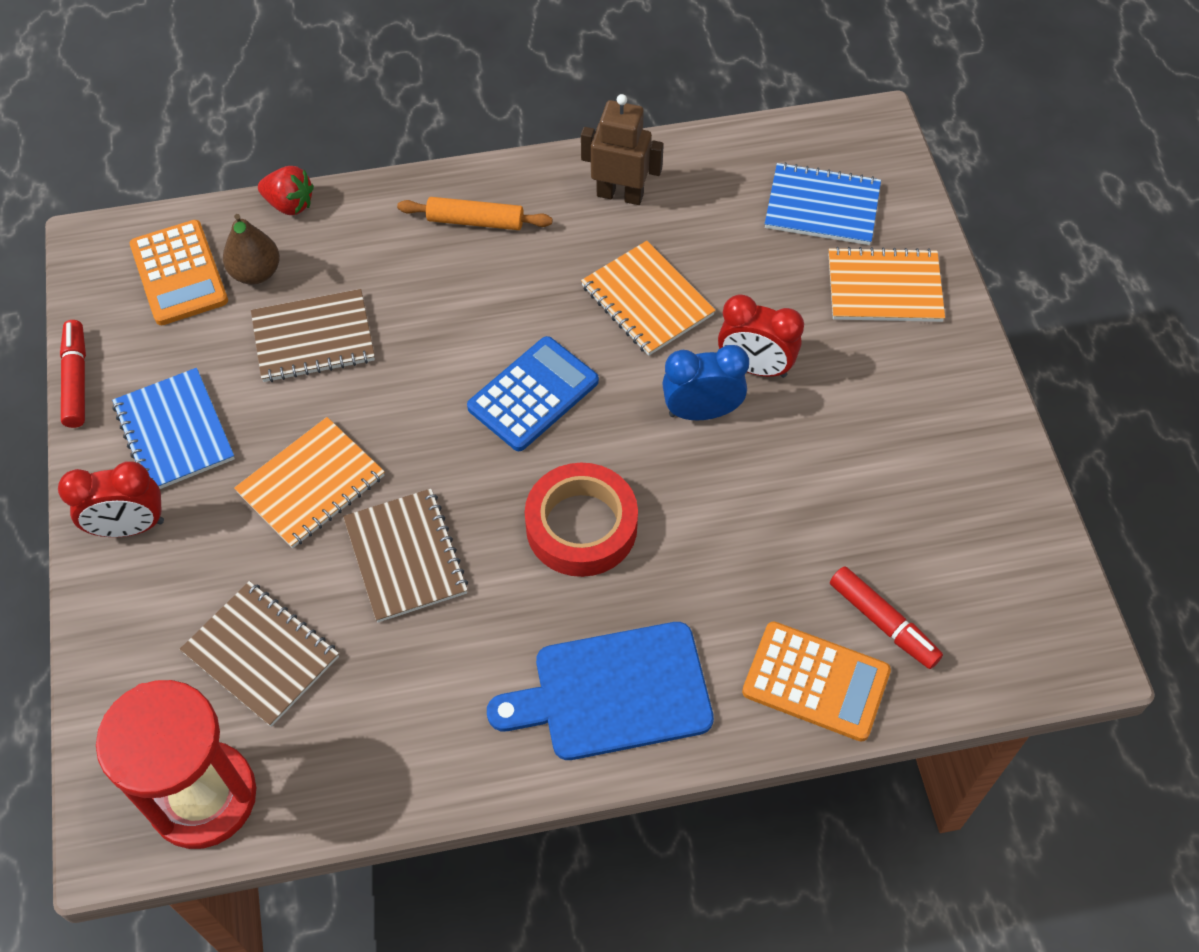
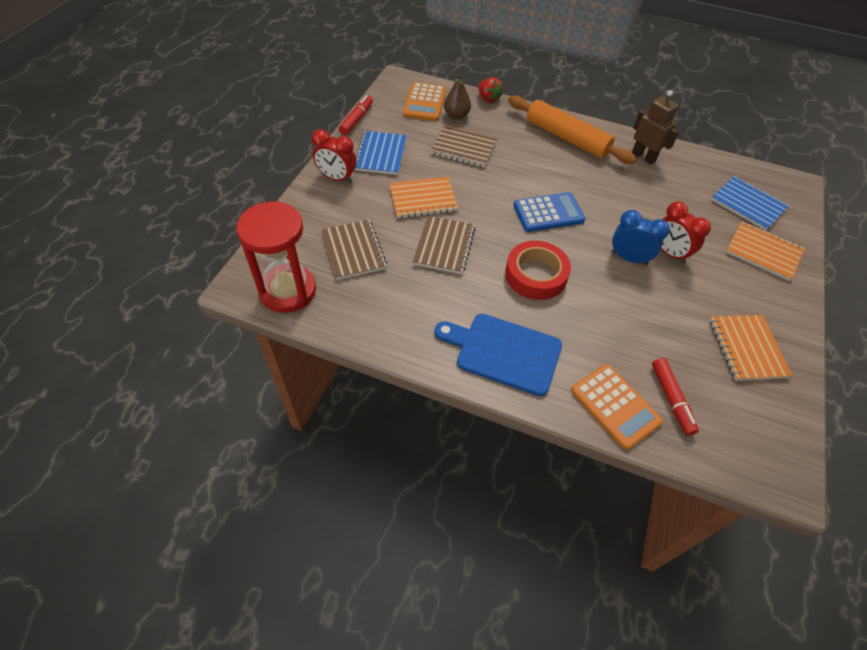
camera: 30 degrees right, 5 degrees down
orange rolling pin [397,197,553,230] -> orange rolling pin [508,95,636,164], size x1.82
orange notebook [581,241,716,356] -> orange notebook moved to [709,315,792,381]

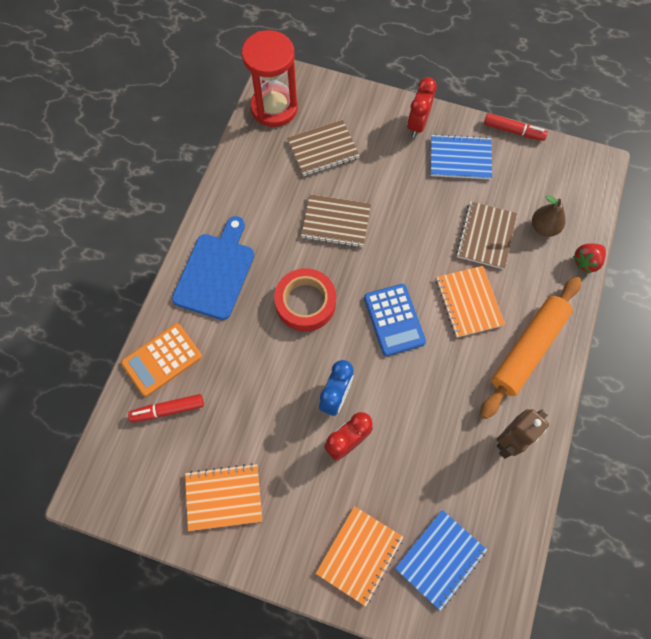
camera: 90 degrees right, 15 degrees up
orange notebook [389,177,458,218] -> orange notebook moved to [436,266,505,338]
orange calculator [403,82,446,121] -> none

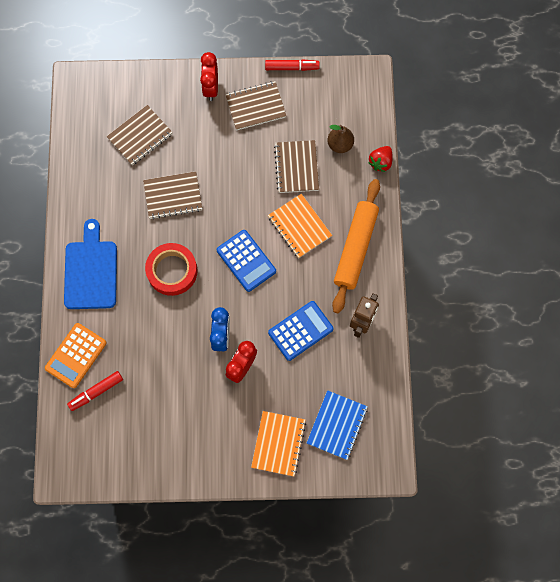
camera: 20 degrees left, 5 degrees up
orange notebook [185,463,262,531] -> none
red hourglass [242,30,298,127] -> none
blue notebook [431,134,492,180] -> brown notebook [225,81,286,130]
none -> blue calculator [268,301,334,361]

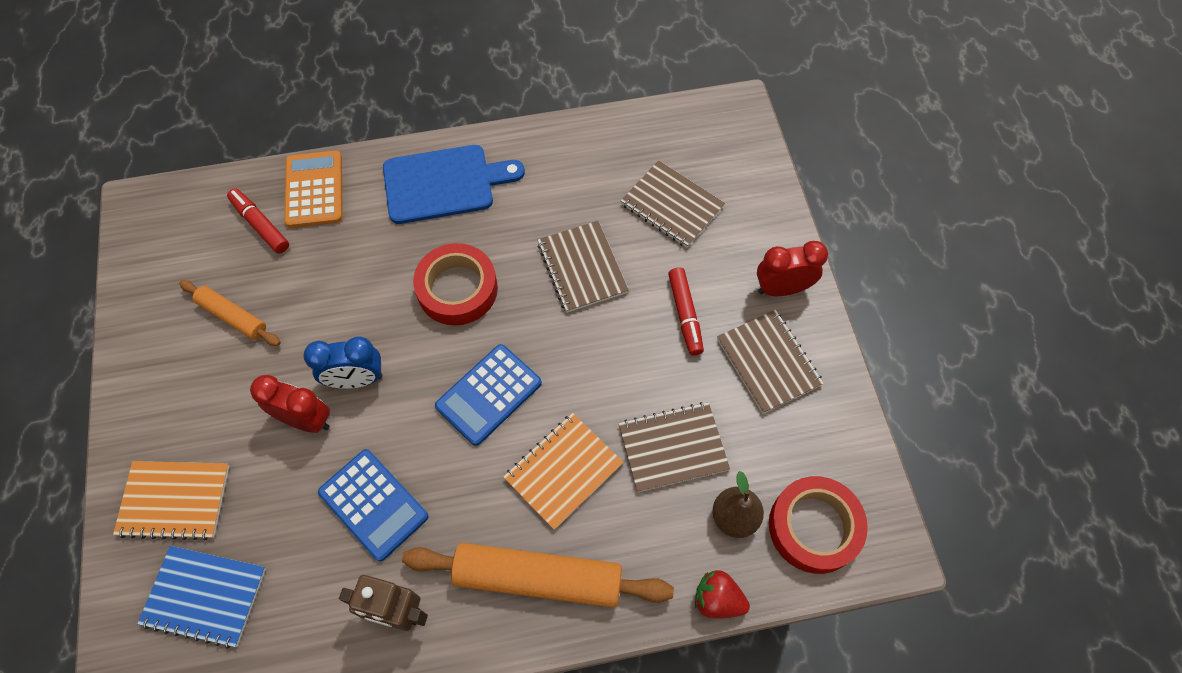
camera: 80 degrees right, 10 degrees down
orange calculator [45,323,107,388] -> orange calculator turned 60 degrees clockwise [284,150,343,228]
red marker [265,59,320,71] -> red marker moved to [668,267,704,355]
none -> orange rolling pin [179,280,281,346]
none -> red tape [769,476,868,574]

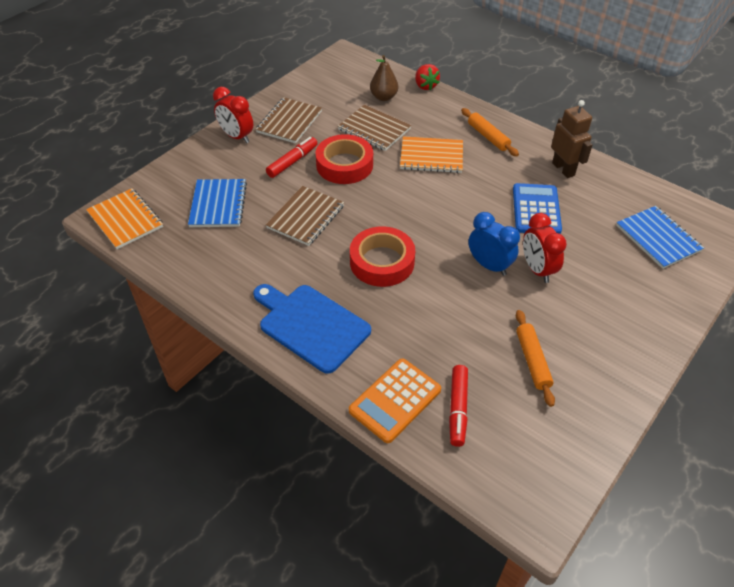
camera: 130 degrees left, 15 degrees down
orange notebook [113,461,229,540] -> orange notebook moved to [86,188,163,249]
orange rolling pin [402,543,674,607] -> orange rolling pin [461,108,519,156], size x0.55
blue calculator [435,344,542,446] -> none
brown notebook [621,160,725,248] -> blue notebook [188,179,247,227]
red tape [769,476,868,574] -> red tape moved to [315,134,373,184]

